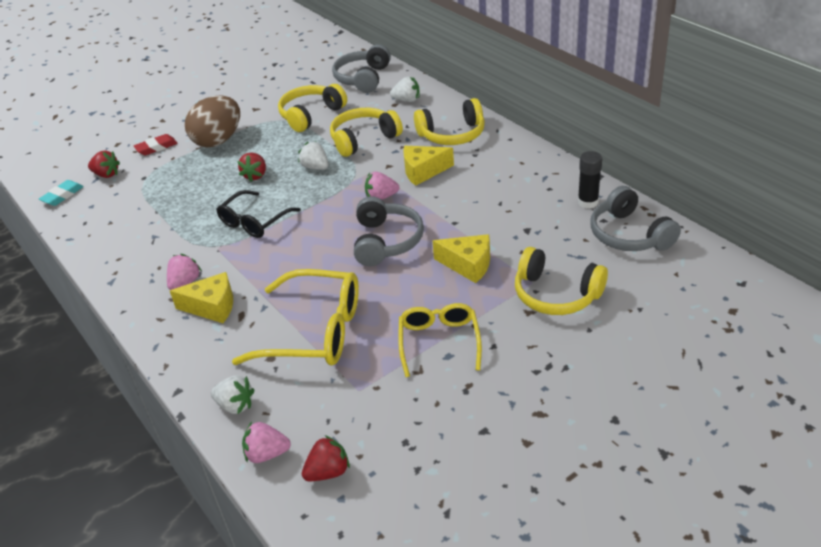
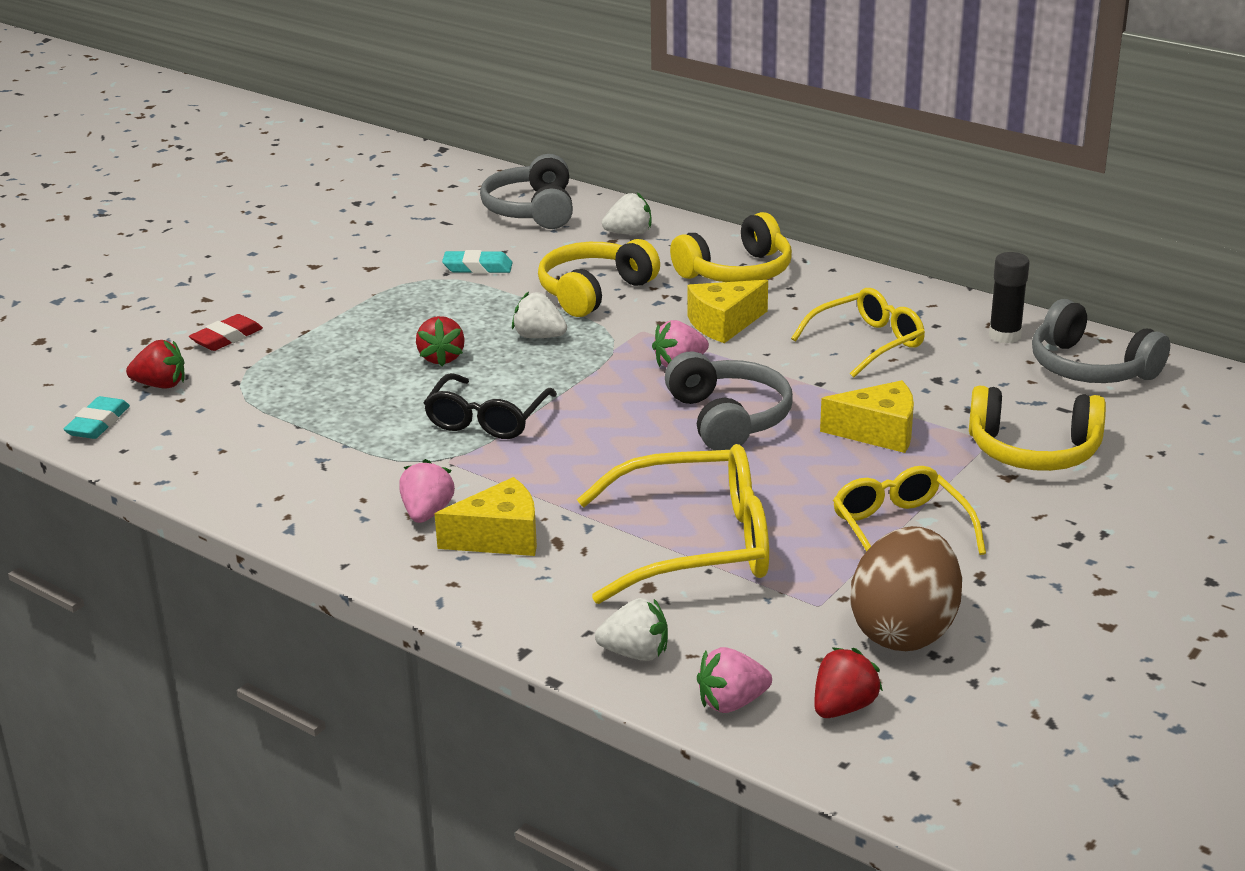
camera: 20 degrees left, 10 degrees down
brown egg [185,96,240,148] -> brown egg moved to [850,526,962,651]
yellow headphones [278,84,347,132] -> turquoise eraser [442,250,513,274]
none -> yellow glasses [791,288,925,378]

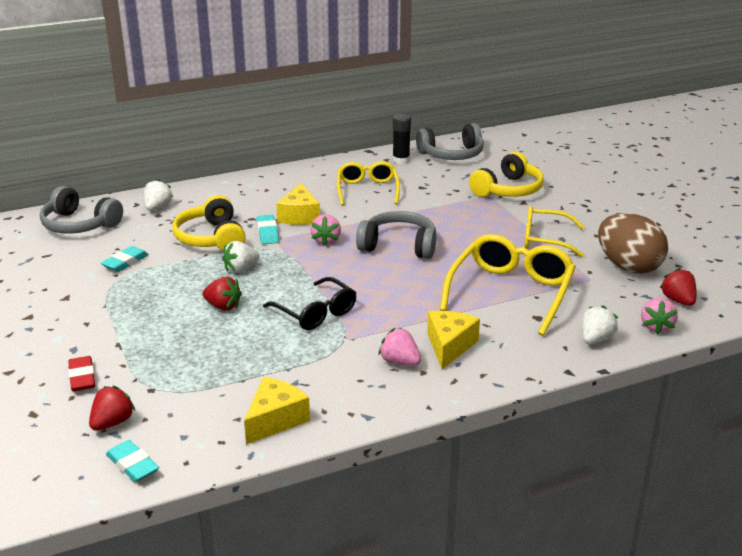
camera: 60 degrees left, 0 degrees up
yellow headphones [670,212,792,282] -> none
yellow cheese [820,380,914,453] -> yellow cheese moved to [244,377,310,445]
none -> turquoise eraser [256,215,279,244]

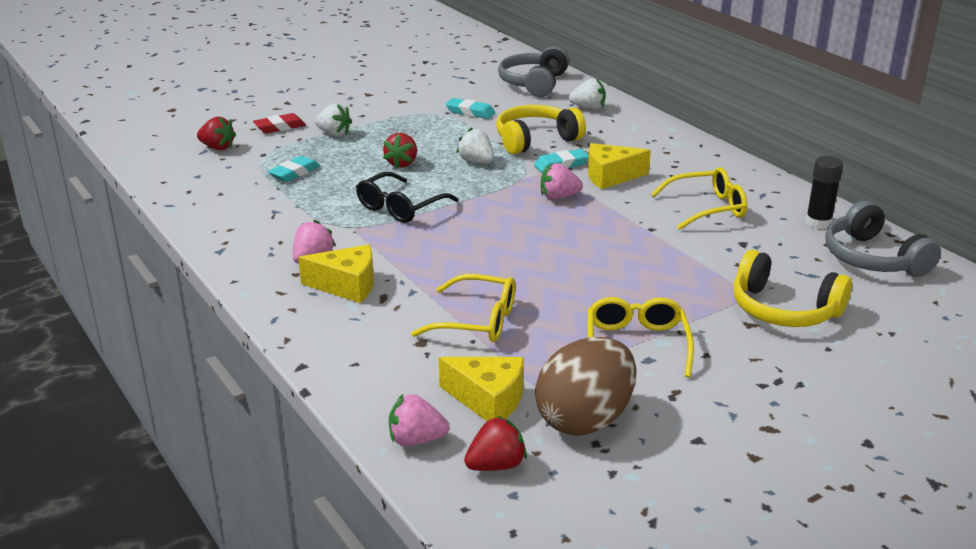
camera: 80 degrees right, 0 degrees up
turquoise eraser [106,440,159,482] -> turquoise eraser moved to [268,156,320,182]
yellow cheese [244,377,310,445] -> yellow cheese moved to [439,357,524,421]
grey headphones [356,211,436,259] -> none
yellow glasses [440,234,576,336] -> yellow glasses [411,274,515,342], size x0.64
white strawberry [582,305,618,344] -> white strawberry moved to [314,103,352,137]

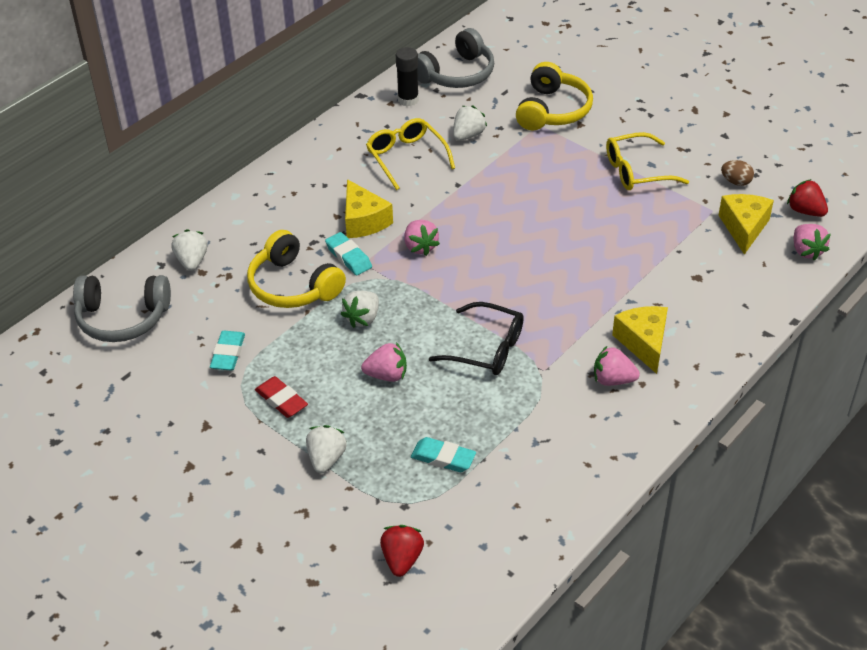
camera: 105 degrees left, 15 degrees up
red eraser [253,113,306,133] -> red eraser moved to [255,376,308,418]
red strawberry [383,133,417,168] -> pink strawberry [361,342,407,382]
yellow glasses [411,274,515,342] -> none
brown egg [535,337,636,436] -> brown egg [721,160,754,186], size x0.42
none -> white strawberry [453,105,487,141]

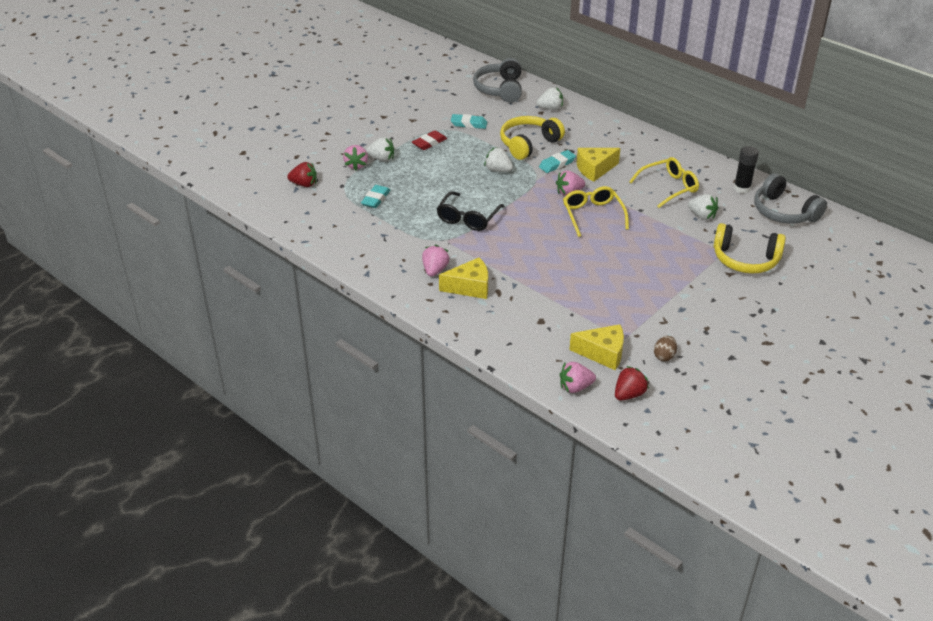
camera: 90 degrees right, 5 degrees down
pink strawberry [361,342,407,382] -> pink strawberry moved to [343,145,368,171]
yellow glasses [606,132,689,190] -> yellow glasses moved to [563,186,629,237]

